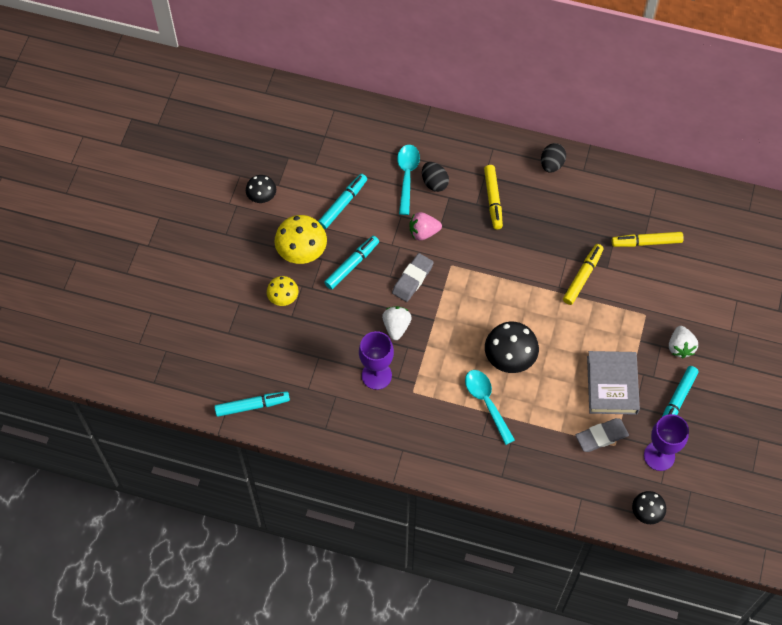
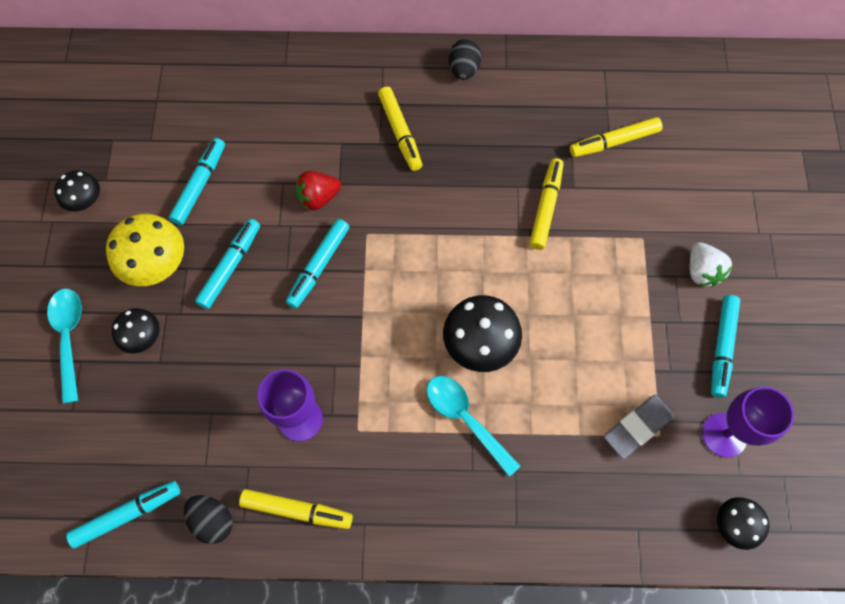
camera: 15 degrees left, 5 degrees up
yellow mushroom [267,276,298,306] -> black mushroom [112,308,160,353]
white strawberry [382,306,412,340] -> none
grey eraser [392,253,434,302] -> turquoise marker [286,219,350,308]
turquoise spoon [397,145,420,215] -> turquoise spoon moved to [47,289,82,404]
pink strawberry [410,212,442,240] -> red strawberry [296,171,341,211]
black egg [422,162,449,192] -> black egg moved to [184,495,233,544]
grey book [587,351,640,415] -> none
none -> yellow marker [239,489,353,529]

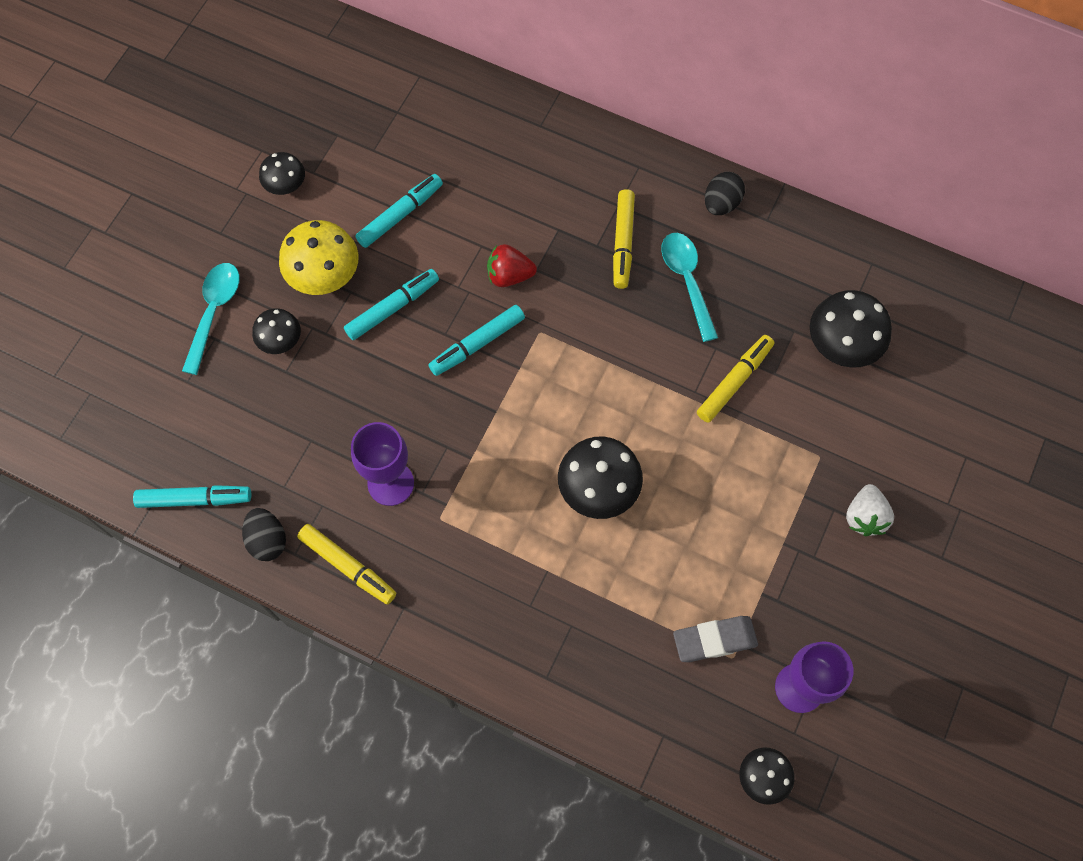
camera: 25 degrees right, 0 degrees up
turquoise spoon [427,376,520,477] -> turquoise spoon moved to [661,233,718,342]
yellow marker [570,117,662,157] -> black mushroom [810,290,892,368]
turquoise marker [711,295,740,398] -> none

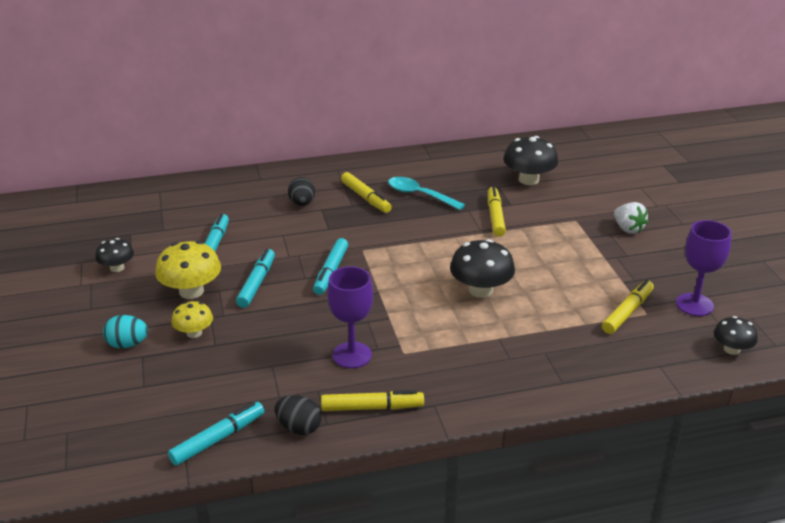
camera: 40 degrees left, 35 degrees down
turquoise spoon [182,263,239,375] -> turquoise egg [103,315,148,348]
black mushroom [252,308,301,354] -> yellow mushroom [171,301,213,338]
red strawberry [487,244,537,287] -> none
grey eraser [673,616,758,662] -> yellow marker [602,280,654,334]
black egg [705,172,745,215] -> black egg moved to [288,177,315,206]

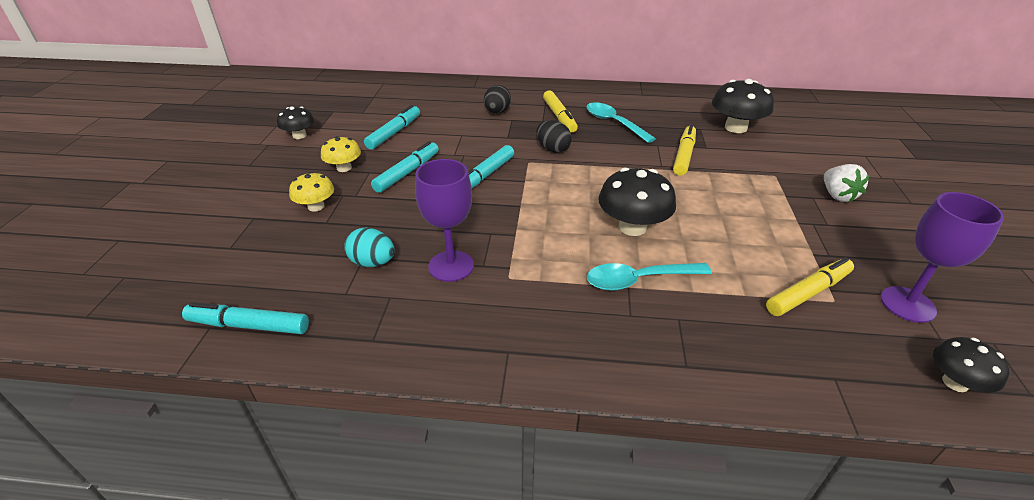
camera: 20 degrees right, 5 degrees up
turquoise egg [103,315,148,348] -> turquoise egg moved to [344,227,395,267]
yellow mushroom [155,241,221,299] -> yellow mushroom [321,136,361,172], size x0.60
turquoise marker [168,402,264,466] -> turquoise marker turned 150 degrees counterclockwise [182,302,309,334]
black egg [275,395,322,435] -> black egg moved to [537,120,572,153]
yellow marker [321,390,424,411] -> none
none -> turquoise spoon [587,263,712,291]

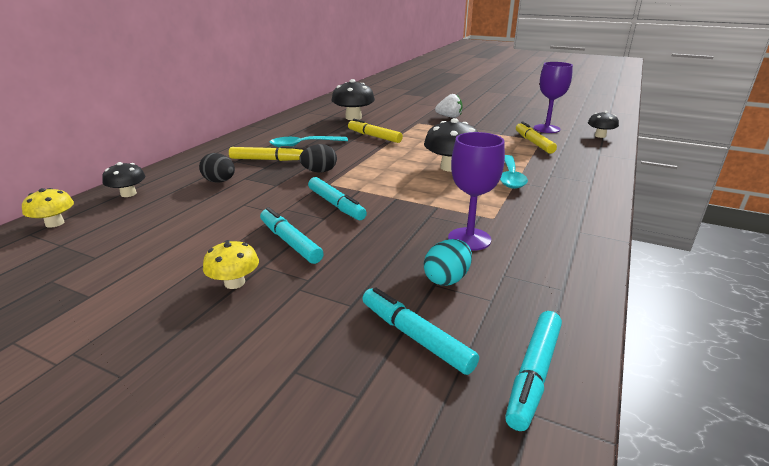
camera: 70 degrees left, 10 degrees down
black mushroom [277,107,314,139] -> black mushroom moved to [102,162,146,197]
yellow mushroom [289,172,334,212] -> yellow mushroom moved to [22,188,74,228]
turquoise marker [364,105,420,150] -> turquoise marker moved to [362,287,479,375]

